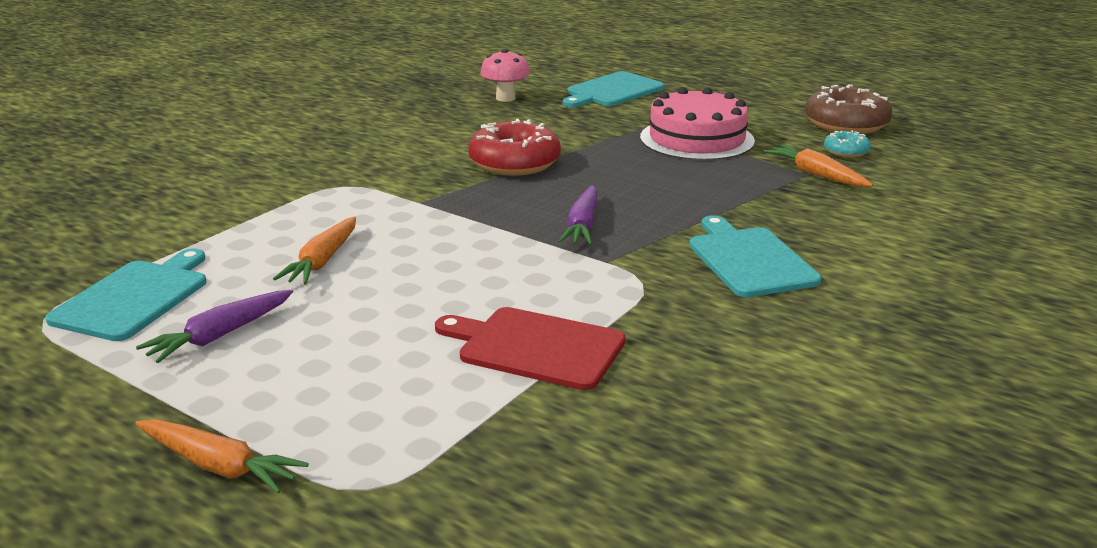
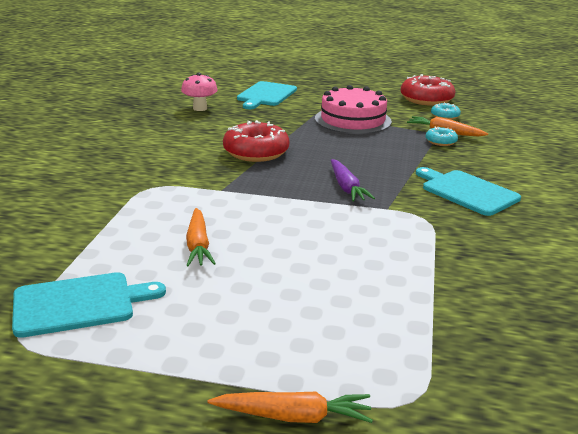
camera: 25 degrees left, 0 degrees up
turquoise cutting board [45,248,206,341] -> turquoise cutting board turned 75 degrees clockwise [12,272,166,338]
purple carrot [136,290,293,363] -> none
red cutting board [435,307,625,390] -> none
brown donut [805,84,892,134] -> red donut [401,74,455,106]
none -> turquoise donut [426,127,458,146]

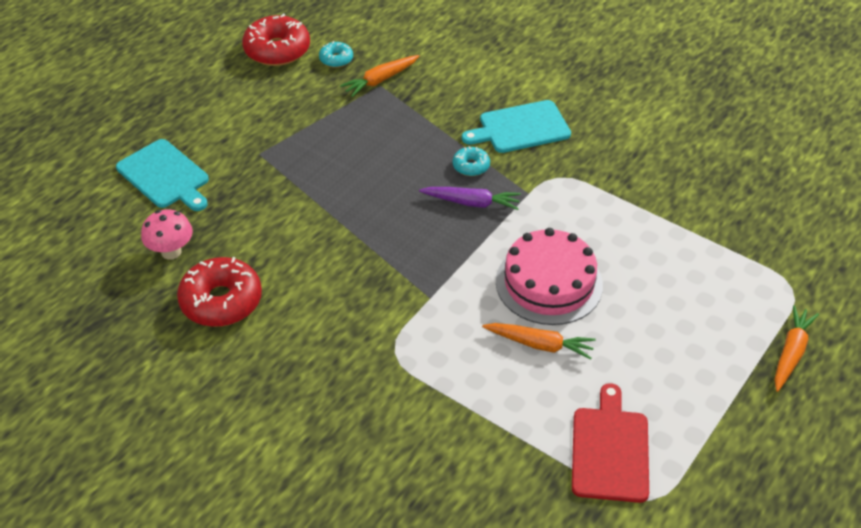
camera: 65 degrees left, 20 degrees up
turquoise cutting board [12,272,166,338] -> red cutting board [572,383,649,503]
red donut [223,120,289,162] -> red donut moved to [177,257,262,327]
pink cake [315,85,392,134] -> pink cake moved to [496,228,603,325]
turquoise donut [426,127,458,146] -> turquoise donut moved to [453,146,490,176]

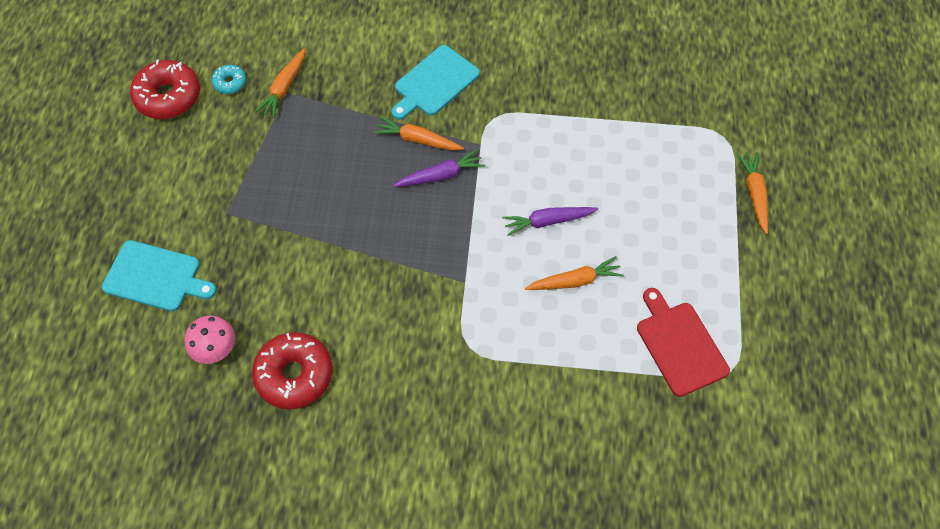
camera: 30 degrees left, 15 degrees up
turquoise donut [453,146,490,176] -> orange carrot [374,117,464,151]
pink cake [496,228,603,325] -> purple carrot [502,207,598,236]

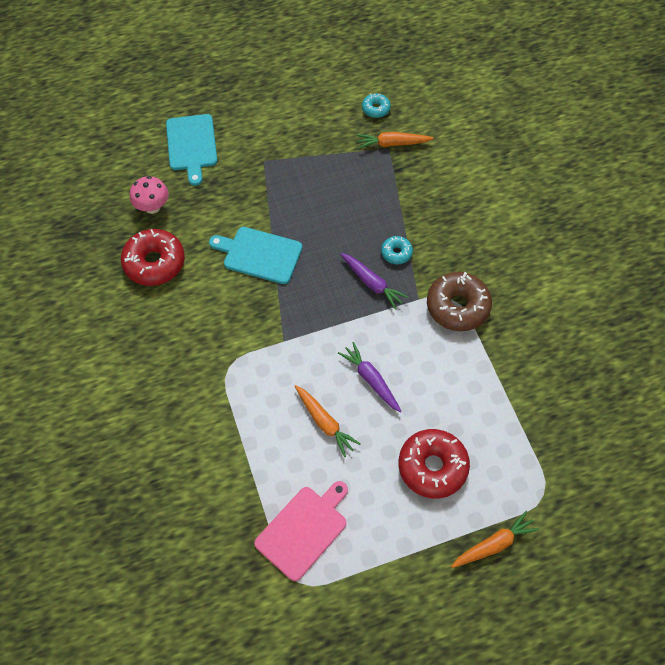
camera: 65 degrees right, 0 degrees up
red donut [130,59,200,119] -> red donut moved to [398,429,470,499]
orange carrot [374,117,464,151] -> turquoise donut [381,236,413,264]
turquoise cutting board [391,45,480,120] -> turquoise cutting board moved to [209,227,303,284]
red cutting board [637,288,730,397] -> pink cutting board [254,481,348,581]
none -> brown donut [427,272,492,331]

